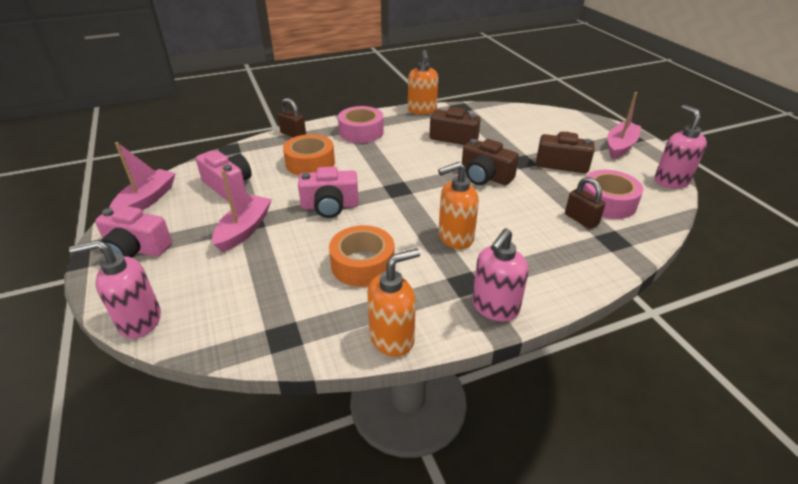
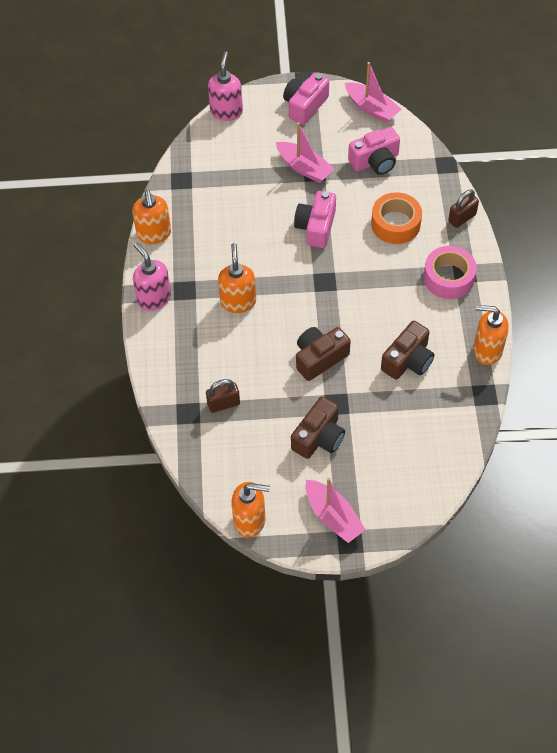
camera: 110 degrees right, 20 degrees up
orange tape [329,225,394,287] -> none
pink tape [583,170,643,219] -> none
pink soap dispenser [655,105,707,189] -> orange soap dispenser [231,482,270,538]

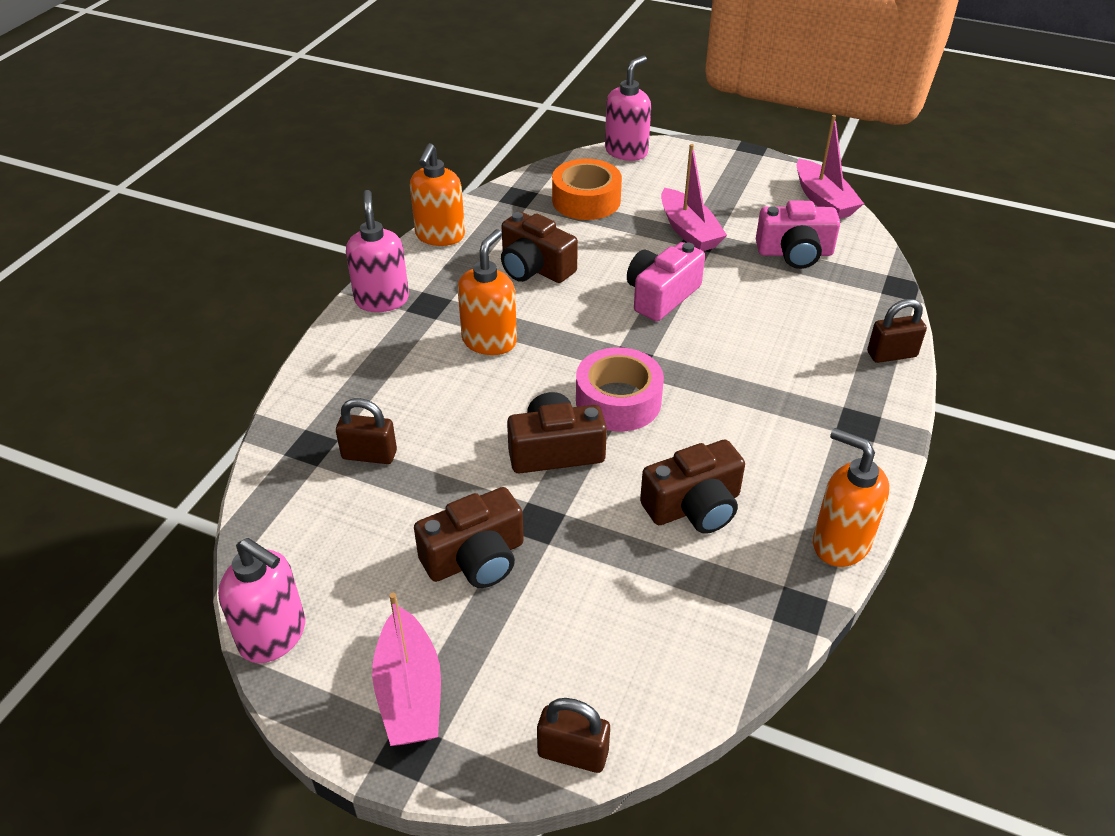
camera: 25 degrees right, 15 degrees down
orange soap dispenser [231,482,270,538] -> pink soap dispenser [218,538,305,663]
pink camera [283,72,329,125] -> none
orange tape [371,192,422,244] -> orange tape moved to [552,159,622,220]
pink tape [424,246,477,299] -> pink tape moved to [576,347,664,431]
none -> brown camera [501,212,578,283]
none -> brown padlock [537,698,610,773]

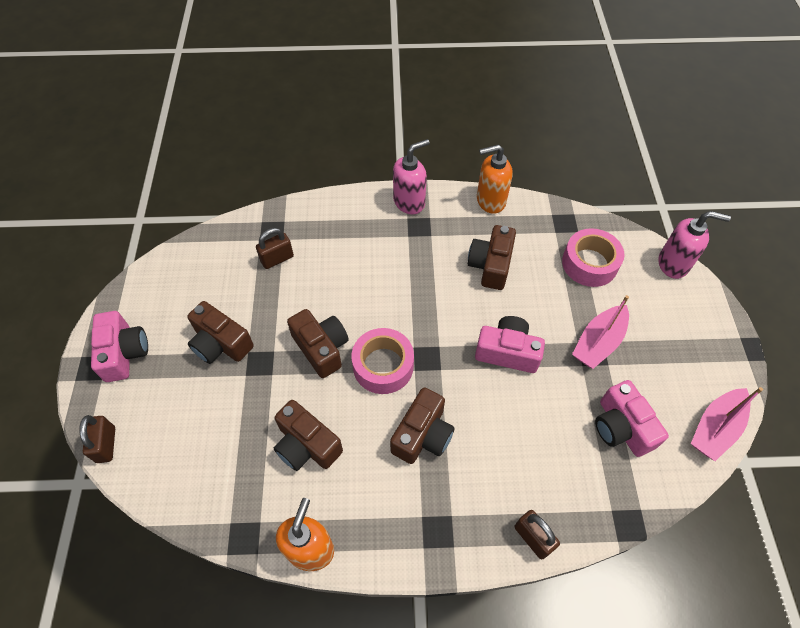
camera: 65 degrees right, 15 degrees up
pink soap dispenser [218,538,305,663] -> none
brown padlock [336,398,397,464] -> brown padlock turned 75 degrees clockwise [256,228,294,269]
pink boat [372,593,441,746] -> pink camera [91,311,148,382]
orange soap dispenser [458,229,517,355] -> none
orange tape [552,159,622,220] -> pink tape [562,228,625,287]
none -> brown camera [390,387,455,464]

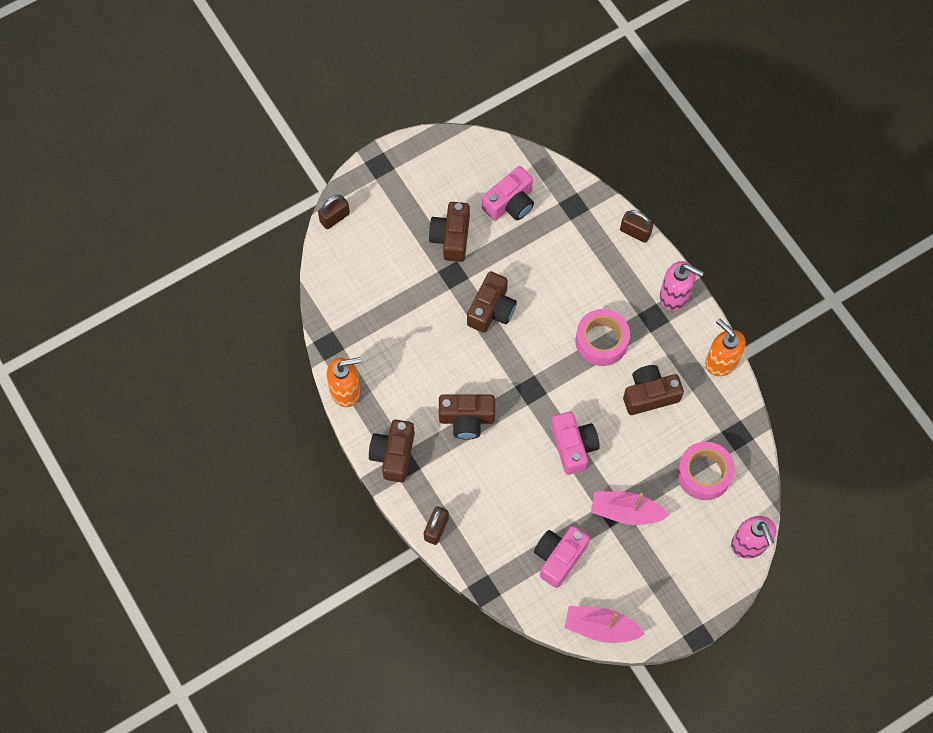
camera: 60 degrees right, 10 degrees up
pink camera [91,311,148,382] -> pink camera moved to [482,166,534,221]
brown padlock [256,228,294,269] -> brown padlock moved to [620,210,654,243]
brown camera [274,400,343,471] -> brown camera moved to [369,420,415,482]
pink tape [352,328,414,394] -> pink tape moved to [576,309,630,366]

